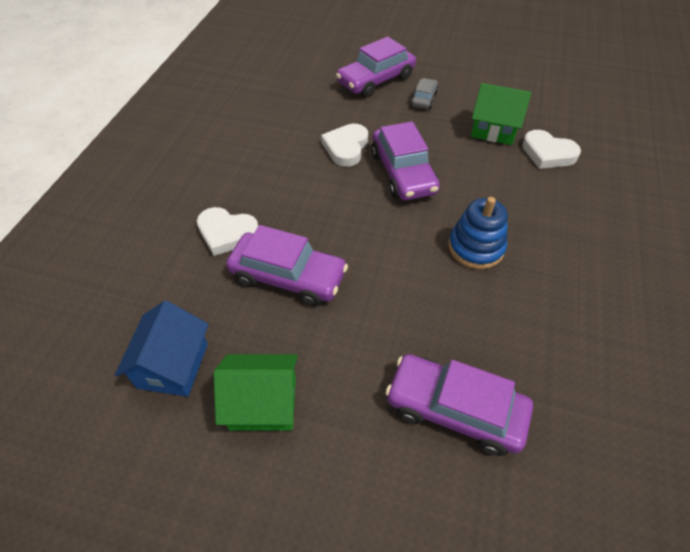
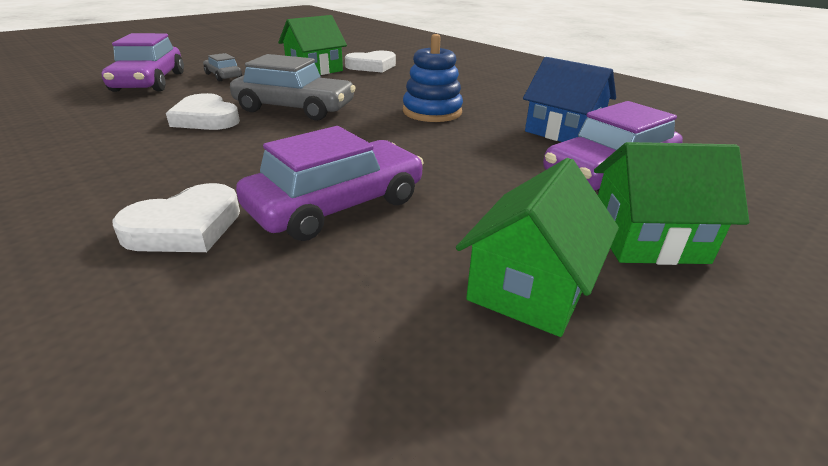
camera: 60 degrees left, 20 degrees down
blue house [115,301,209,397] -> blue house moved to [523,57,616,142]
purple car [372,121,440,201] -> grey car [230,54,356,121]
none -> green house [594,142,749,265]

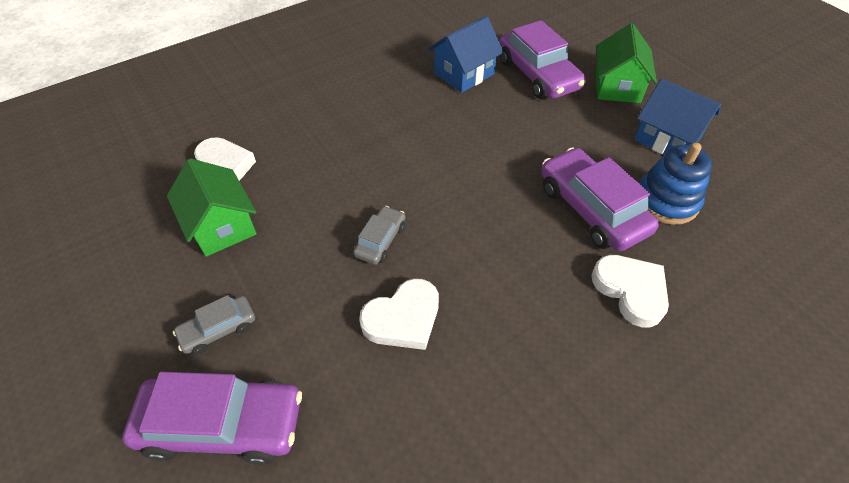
camera: 80 degrees left, 20 degrees up
grey car [230,54,356,121] -> grey car [353,206,405,265], size x0.52
blue stacking toy [403,34,463,122] -> blue stacking toy moved to [640,143,712,225]
green house [456,158,619,337] -> blue house [634,79,721,155]

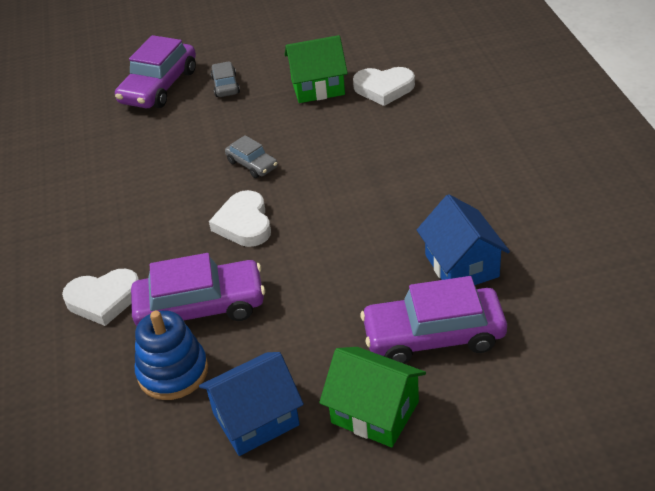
camera: 115 degrees right, 10 degrees down
white heart [359,279,439,350] -> white heart moved to [209,190,271,247]

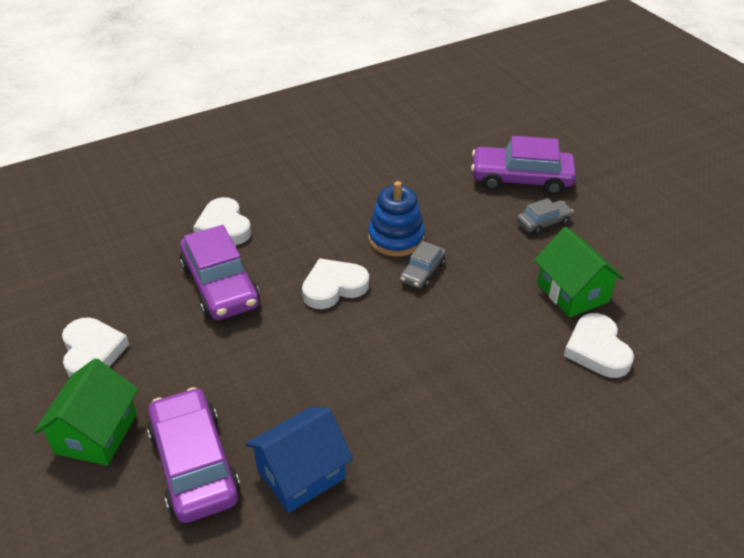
camera: 70 degrees right, 0 degrees up
blue stacking toy [135,310,208,400] -> blue stacking toy moved to [368,181,425,257]
blue house [199,352,304,456] -> white heart [62,317,129,378]

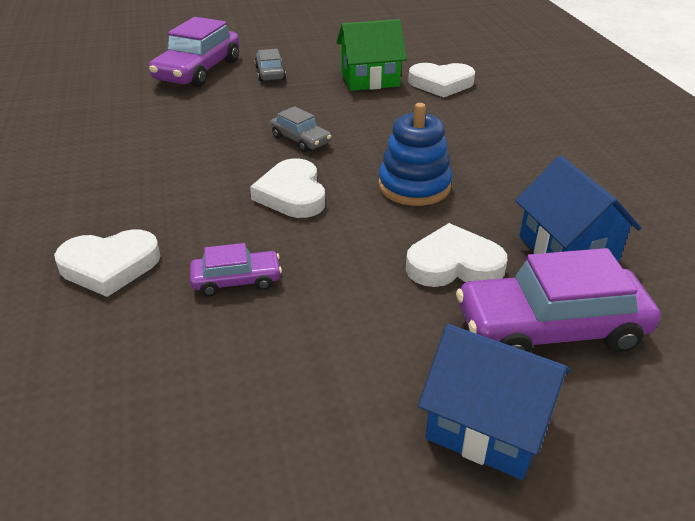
camera: 75 degrees left, 5 degrees down
green house [34,358,138,465] -> blue house [418,324,570,480]
white heart [62,317,129,378] -> white heart moved to [406,223,507,287]
purple car [180,225,260,320] -> purple car [190,243,282,297], size x0.52
blue stacking toy [368,181,425,257] -> blue stacking toy moved to [379,103,452,206]

